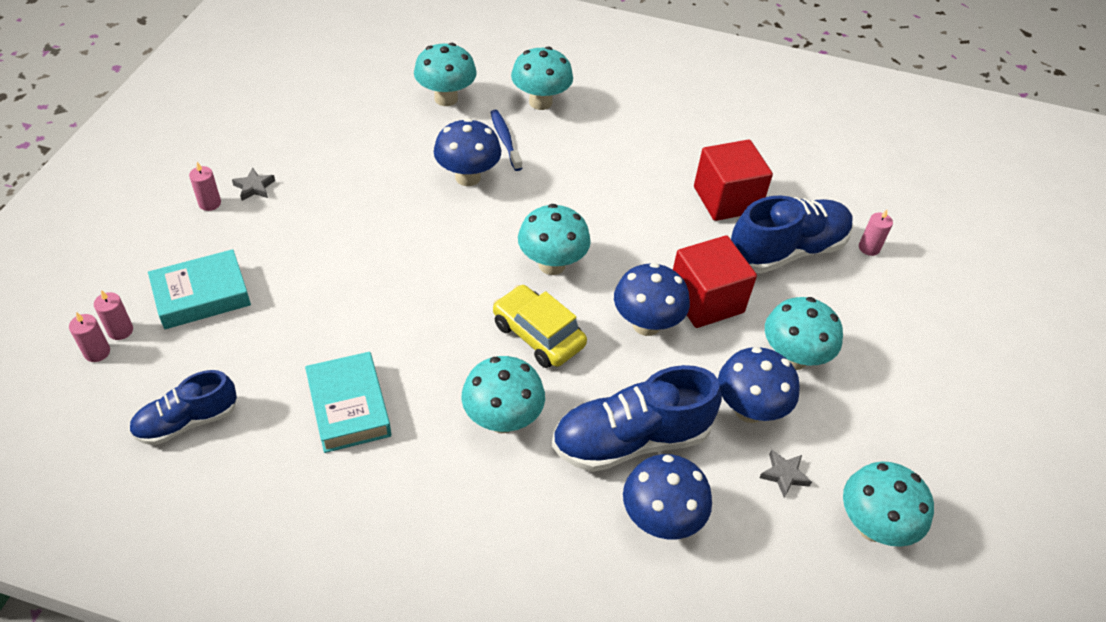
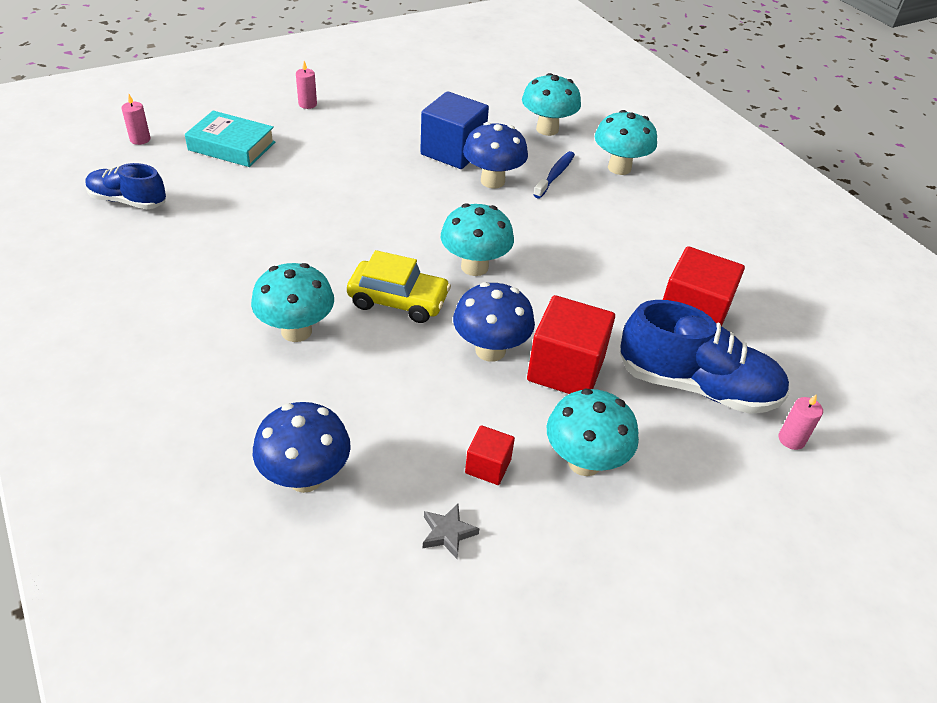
camera: 45 degrees right, 5 degrees down
pink candle [94,290,133,340] -> none
grey star [232,168,275,201] -> none
turquoise book [305,352,391,453] -> none
yellow car [493,285,587,368] -> yellow car turned 105 degrees clockwise [347,250,451,323]
blue shoe [552,365,722,472] -> none
blue mushroom [718,347,800,423] -> red cube [465,425,515,485]
turquoise mushroom [843,461,934,547] -> none
none -> blue cube [420,91,489,169]

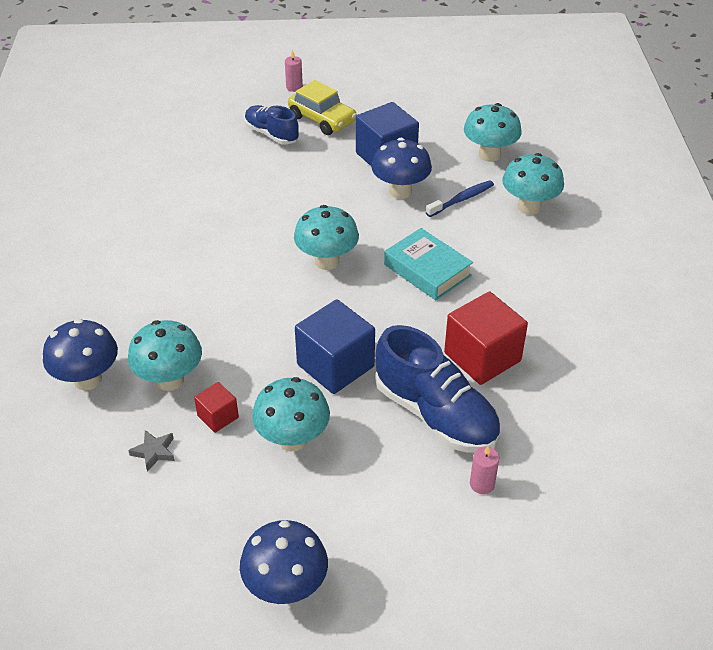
camera: 30 degrees right, 0 degrees up
blue shoe [85,163,166,209] -> blue shoe moved to [244,105,299,145]
pink candle [121,94,151,145] -> none
turquoise book [185,111,275,167] -> turquoise book moved to [384,228,473,300]
turquoise mushroom [251,263,334,342] -> turquoise mushroom moved to [128,320,202,391]
yellow car [347,250,451,323] -> yellow car moved to [288,80,357,135]
blue mushroom [453,282,535,362] -> blue mushroom moved to [240,520,328,604]
red cube [527,295,615,394] -> blue cube [295,299,375,394]

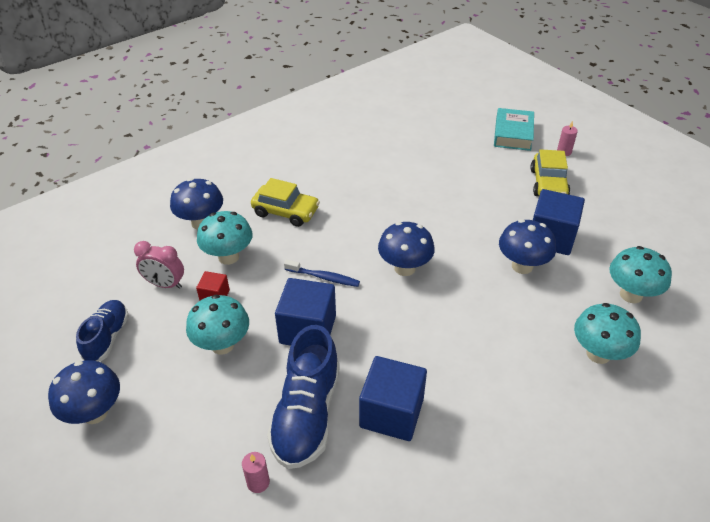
camera: 55 degrees right, 0 degrees up
grey star [128,430,175,472] -> pink clock [134,241,184,289]
blue shoe [244,105,299,145] -> blue shoe moved to [76,300,129,362]
turquoise mushroom [294,205,359,270] -> blue mushroom [378,222,435,276]
turquoise book [384,228,473,300] -> turquoise book moved to [494,108,534,151]
blue toothbrush [426,180,494,217] -> blue toothbrush moved to [284,259,360,287]
red cube [444,292,528,385] -> blue cube [359,356,427,441]
none -> yellow car [251,178,320,227]

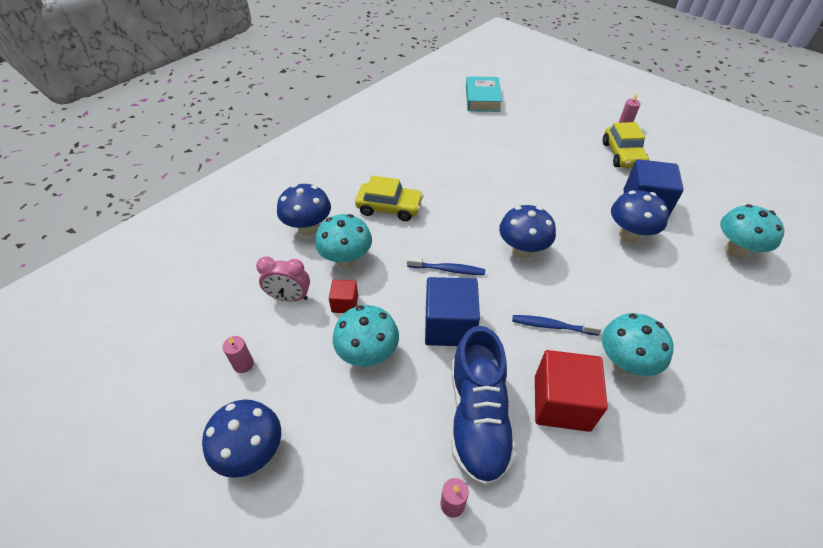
camera: 10 degrees left, 5 degrees up
blue shoe [76,300,129,362] -> pink candle [223,336,254,373]
blue cube [359,356,427,441] -> red cube [535,350,608,432]
turquoise book [494,108,534,151] -> turquoise book moved to [466,77,502,112]
turquoise mushroom [574,303,641,364] -> turquoise mushroom moved to [602,313,673,376]
none -> blue toothbrush [512,315,602,336]

